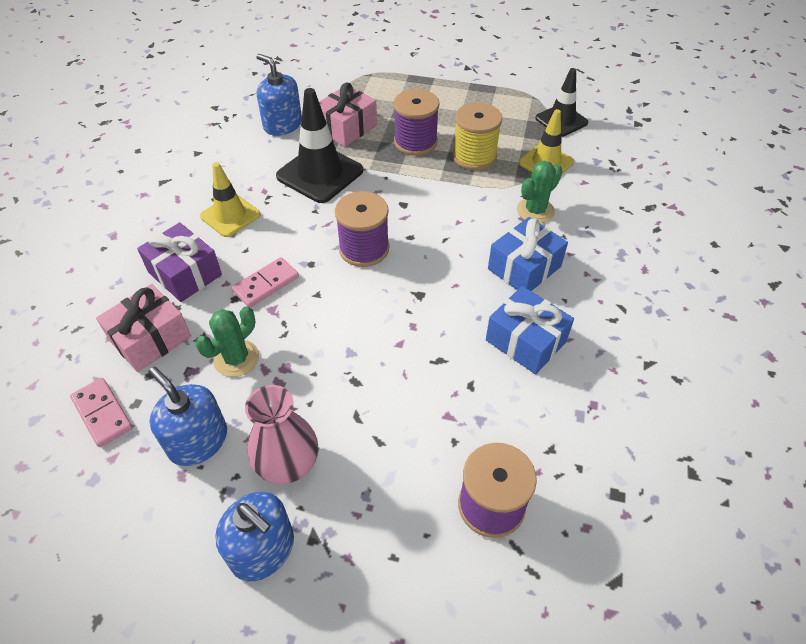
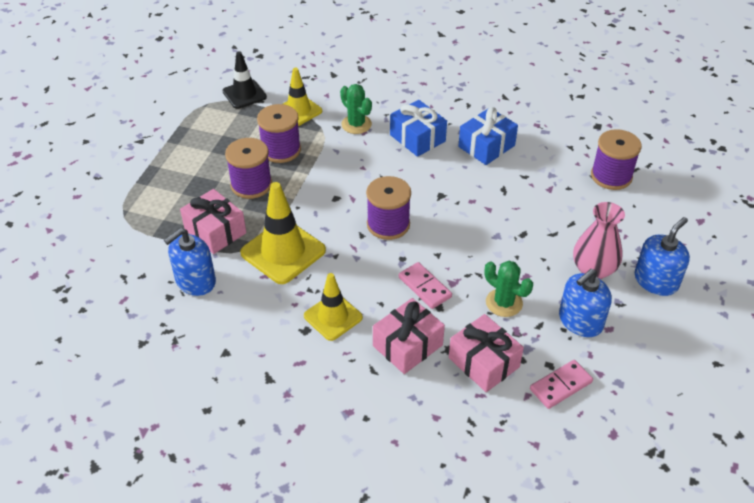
camera: 85 degrees left, 5 degrees down
purple gift [137,222,222,302] -> pink gift [373,298,445,374]
black traffic cone [276,88,363,203] -> yellow traffic cone [240,182,326,284]
yellow spool [452,102,502,170] -> purple spool [257,104,301,163]

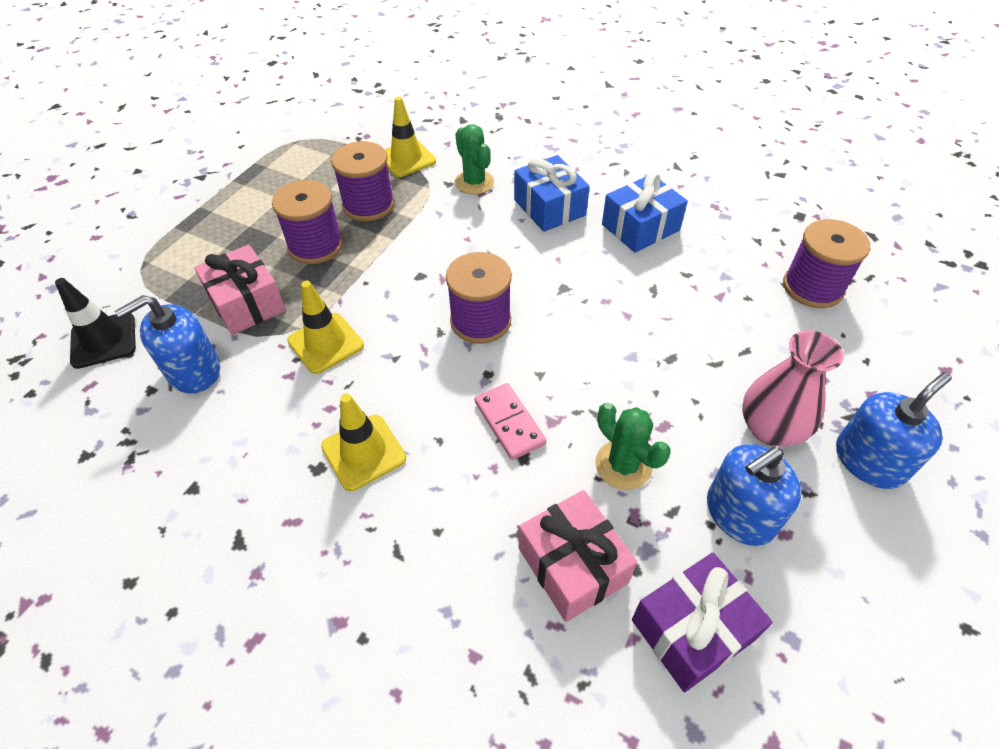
camera: 10 degrees right, 5 degrees up
black traffic cone [222,51,267,109] -> black traffic cone moved to [55,278,136,369]
yellow traffic cone [240,182,326,284] -> yellow traffic cone [287,281,364,374], size x0.65
pink gift [373,298,445,374] -> none
pink domino [530,360,593,409] -> purple gift [632,552,773,692]

